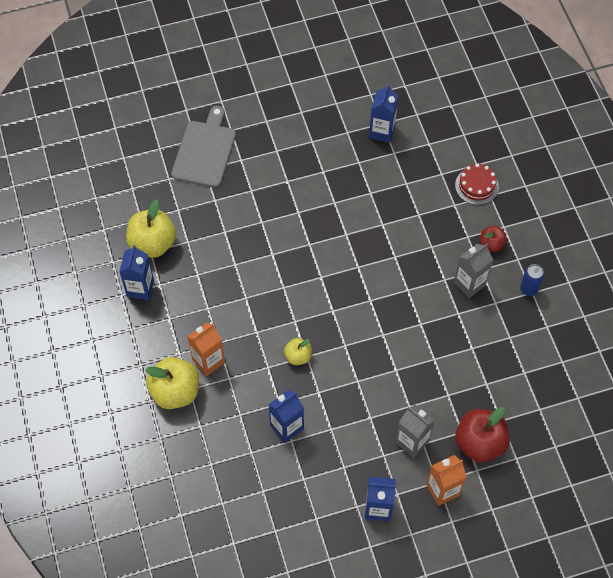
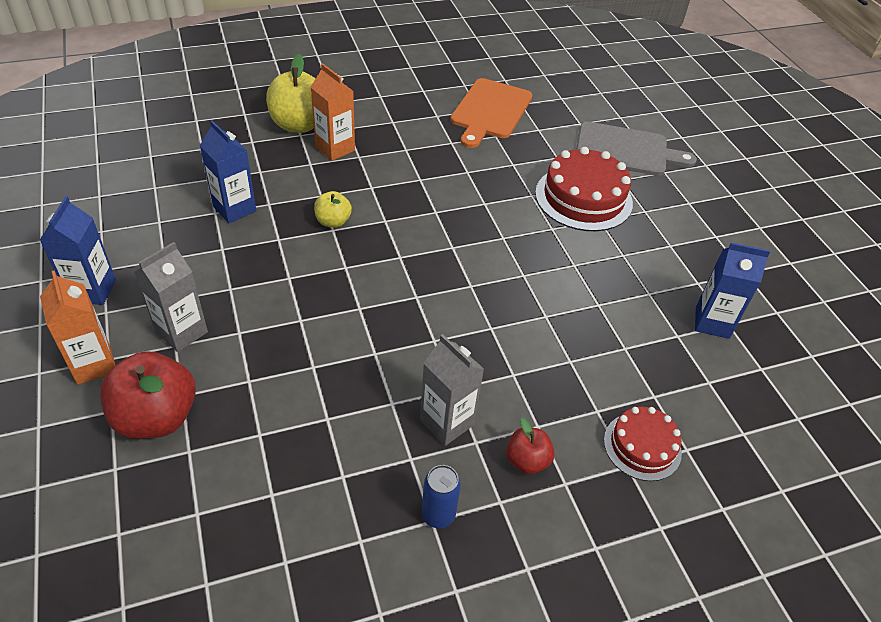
camera: 85 degrees right, 15 degrees down
blue carton [119,245,154,300] -> none
yellow apple [126,200,176,258] -> orange cutting board [450,78,533,148]
none -> red cake [535,147,633,231]

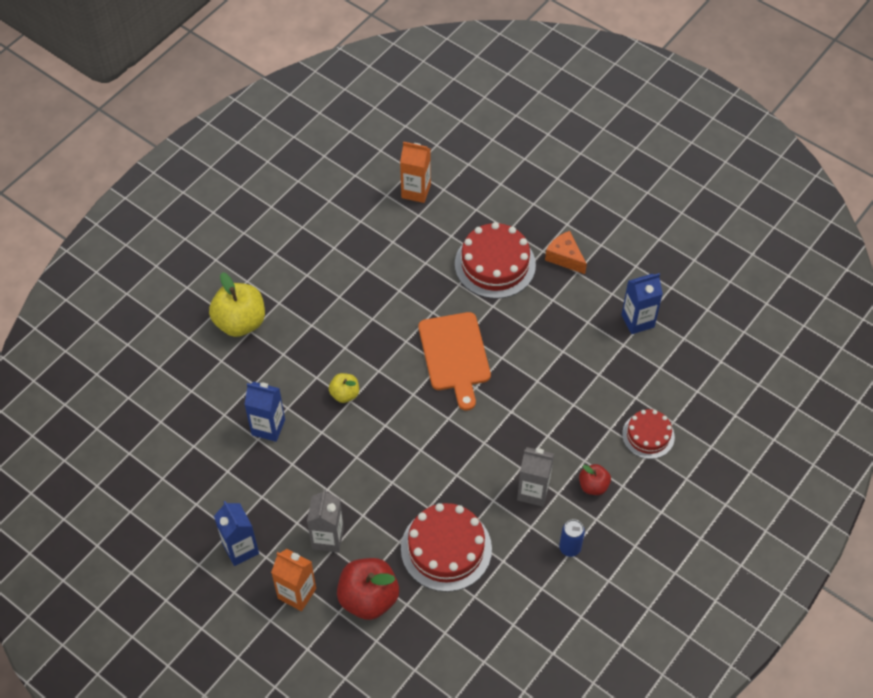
camera: 30 degrees left, 10 degrees up
orange carton [311,63,355,161] -> orange carton moved to [400,141,431,203]
orange cutting board [450,78,533,148] -> orange cutting board moved to [418,312,491,410]
grey cutting board [576,121,697,176] -> none
none -> red cake [401,503,492,592]
none -> orange cheese [545,231,587,274]

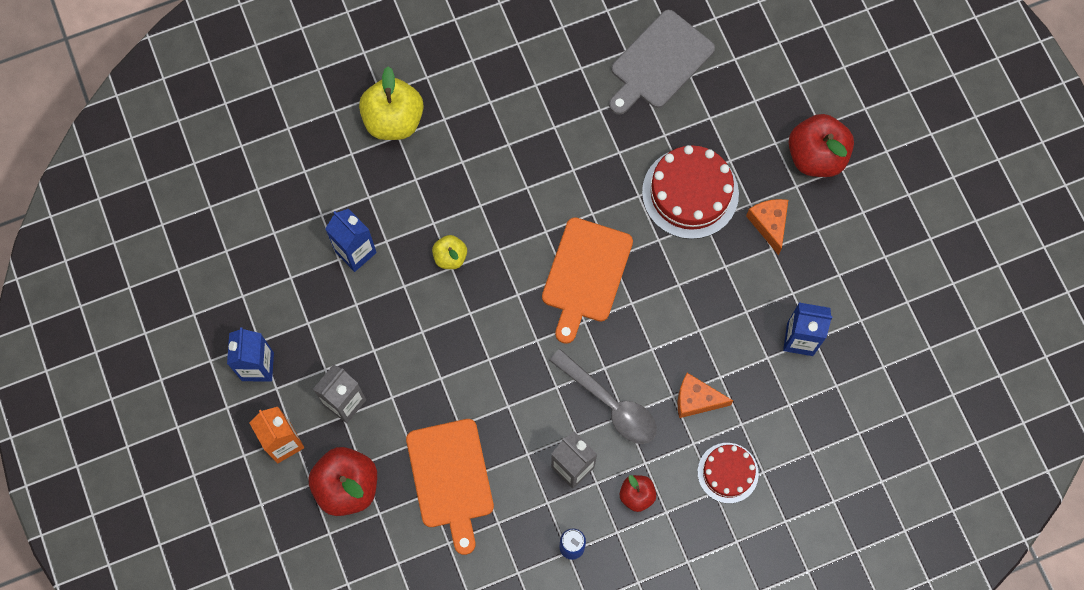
camera: 30 degrees right, 15 degrees up
orange carton [400,141,431,203] -> grey cutting board [609,10,715,115]
red cake [401,503,492,592] -> orange cutting board [406,419,494,555]
none -> grey spoon [549,349,657,444]
none -> orange cheese [678,373,733,418]
none -> red apple [788,114,854,177]

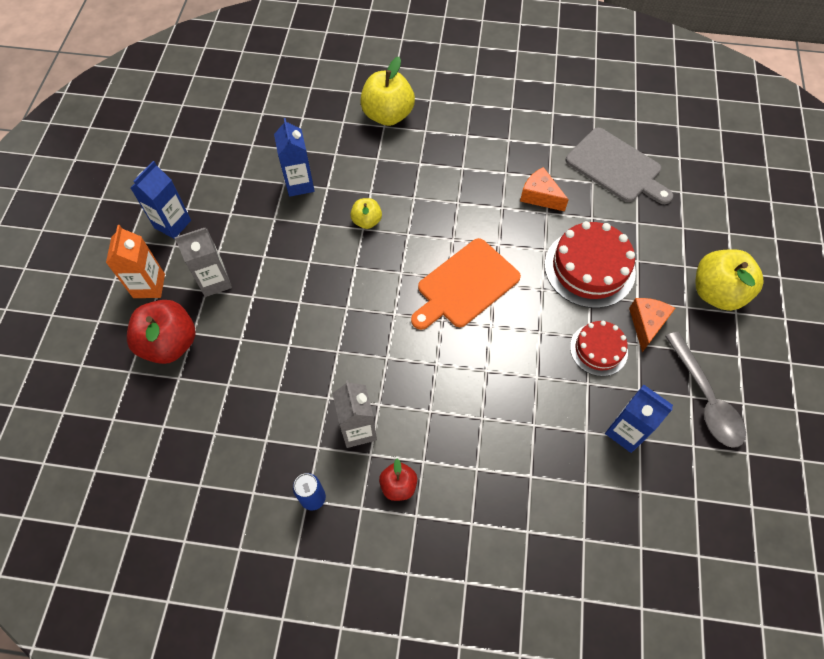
camera: 30 degrees right, 10 degrees down
orange cutting board [406,419,494,555] -> none
grey spoon [549,349,657,444] -> grey spoon moved to [665,332,746,448]
grey cutting board [609,10,715,115] -> grey cutting board turned 120 degrees counterclockwise [566,128,673,204]
orange cheese [678,373,733,418] -> orange cheese moved to [520,167,569,212]
red cake [697,443,759,503] -> red cake moved to [570,321,628,376]
red apple [788,114,854,177] -> yellow apple [695,249,764,311]

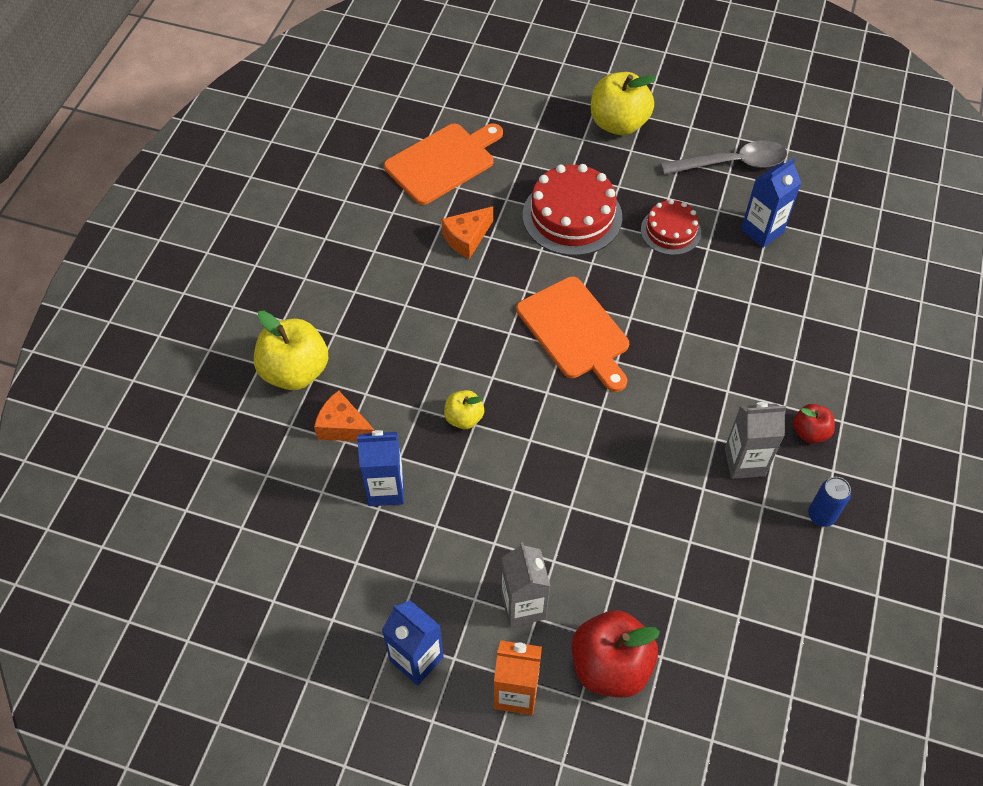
camera: 80 degrees left, 5 degrees down
grey cutting board [566,128,673,204] -> orange cutting board [384,123,503,205]
orange cheese [629,298,675,352] -> orange cheese moved to [314,390,375,441]

